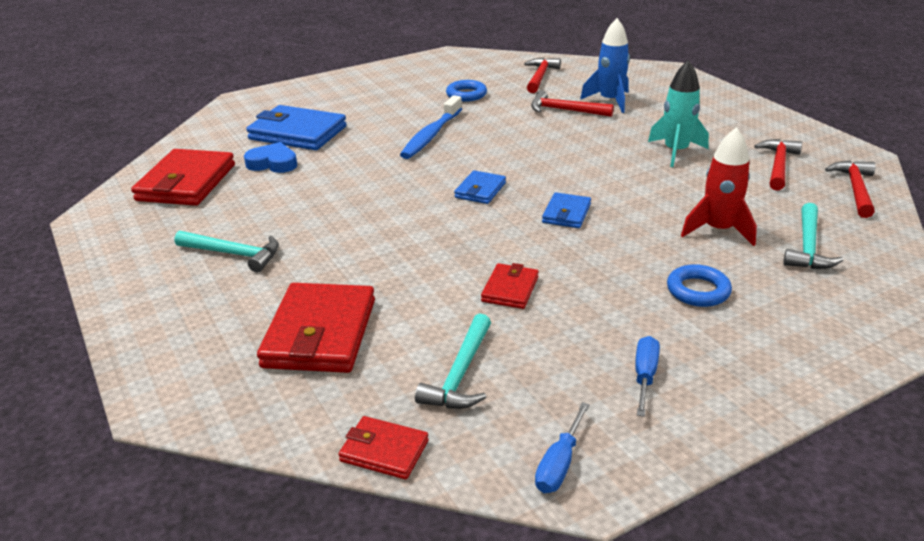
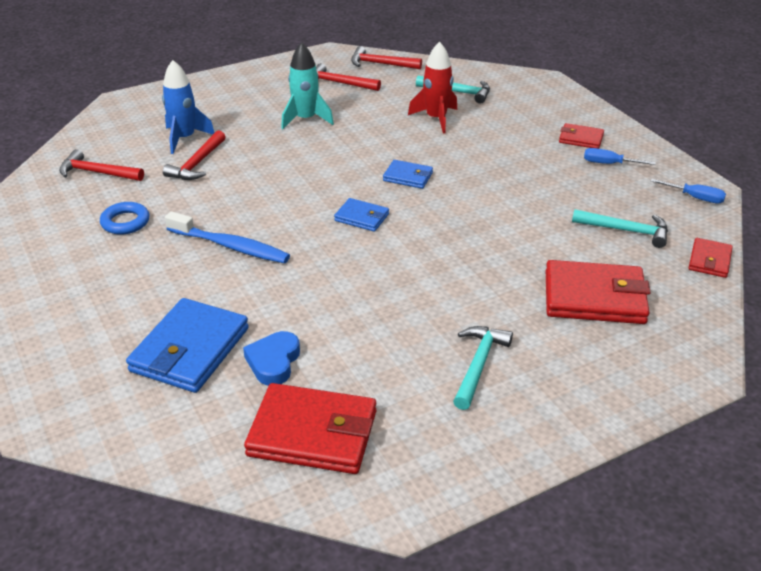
camera: 90 degrees left, 5 degrees up
red wallet [481,263,539,309] -> red wallet moved to [559,123,604,149]
blue ring [667,264,732,307] -> none

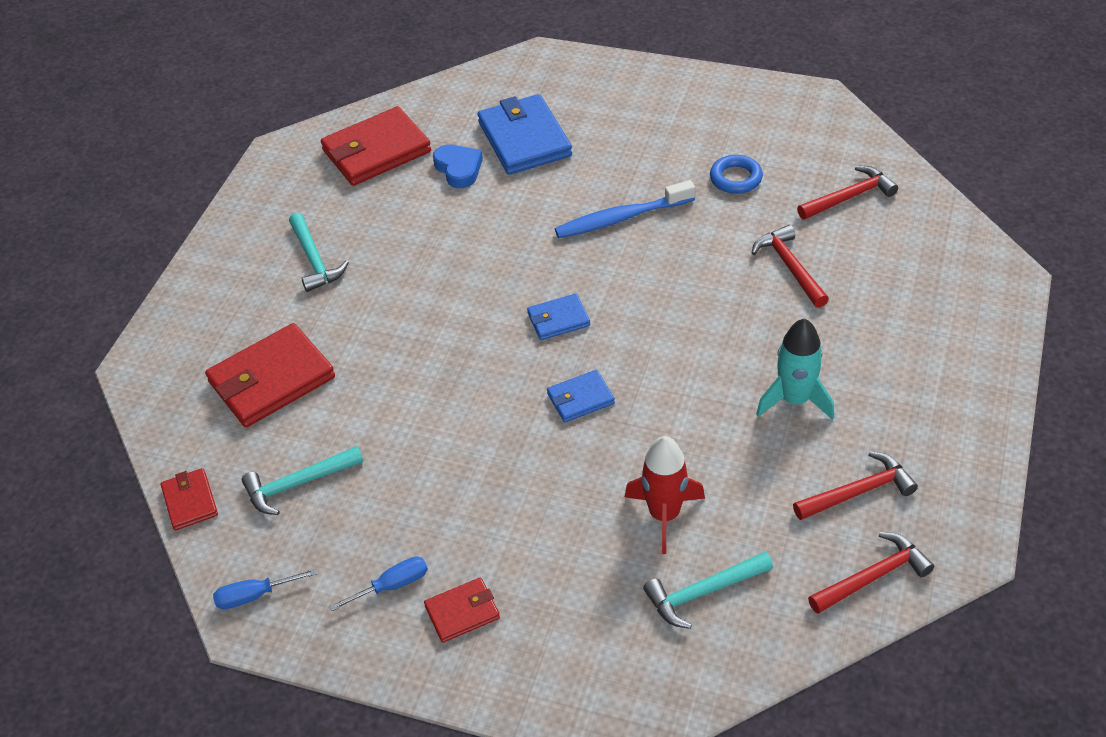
camera: 140 degrees right, 10 degrees up
blue rocket [162,60,215,154] -> none

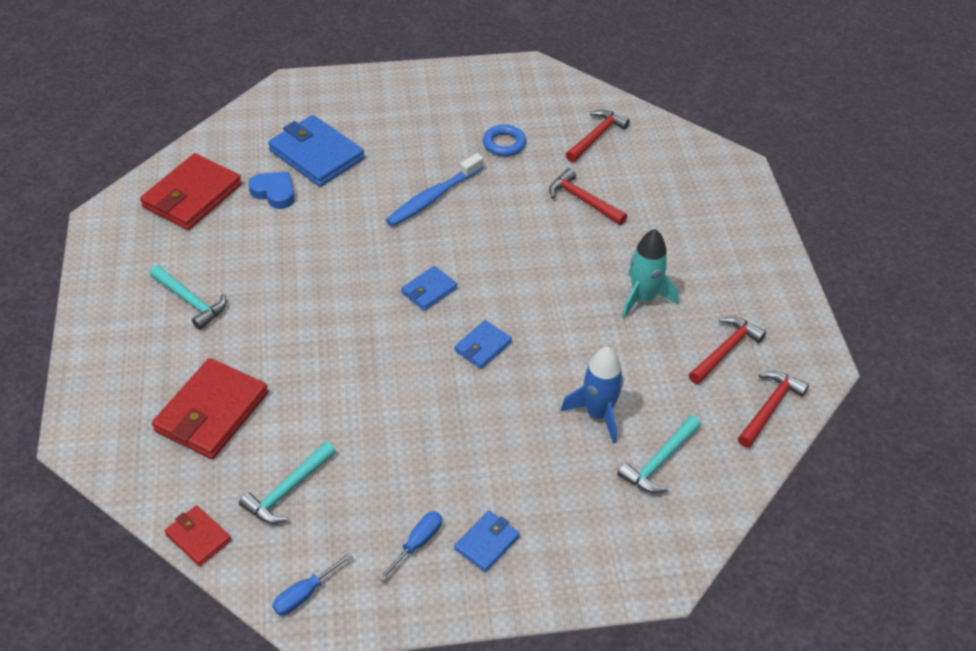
camera: 30 degrees left, 0 degrees up
red wallet [424,578,500,643] -> blue wallet [454,510,520,572]
red rocket [625,436,705,554] -> blue rocket [561,347,624,444]

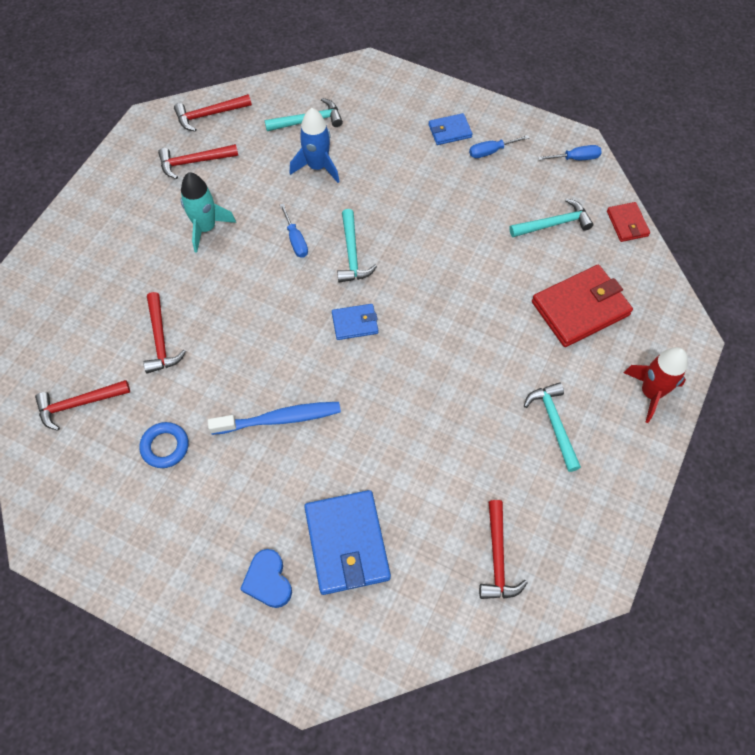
camera: 145 degrees left, 15 degrees up
red wallet [140,153,242,230] -> red hammer [479,500,528,599]
blue heart [248,172,295,209] -> blue heart moved to [240,549,292,608]
blue wallet [454,320,512,369] -> turquoise hammer [337,209,377,283]
none -> blue screwdriver [280,203,308,258]
none -> red rocket [624,347,688,423]

